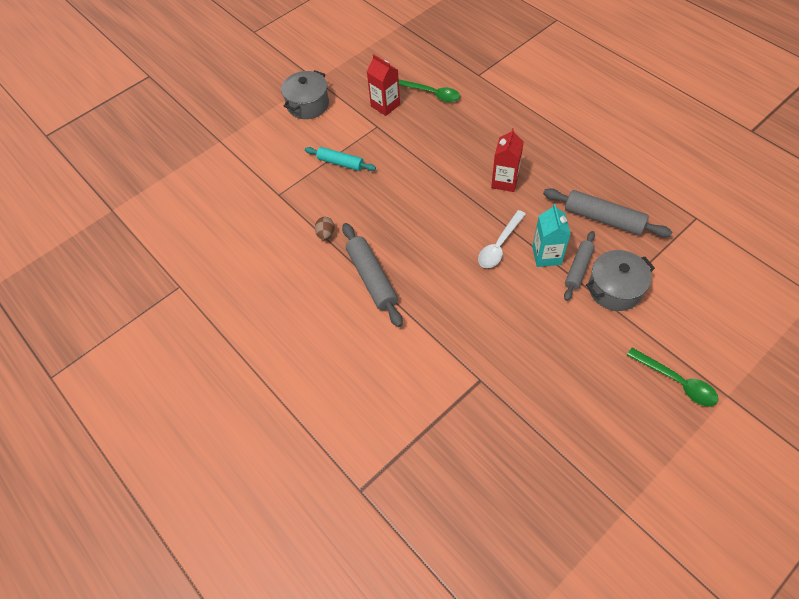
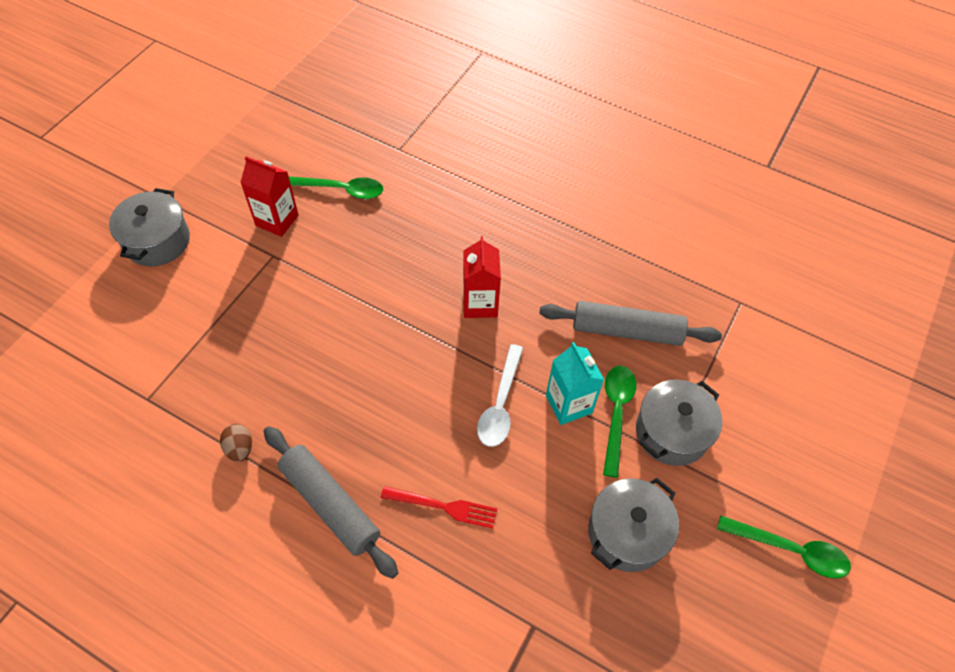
camera: 25 degrees left, 0 degrees up
turquoise rolling pin [305,147,376,171] -> none
grey rolling pin [564,231,595,301] -> green spoon [603,366,636,478]
none -> red fork [381,486,497,529]
none -> grey pot [589,477,679,572]

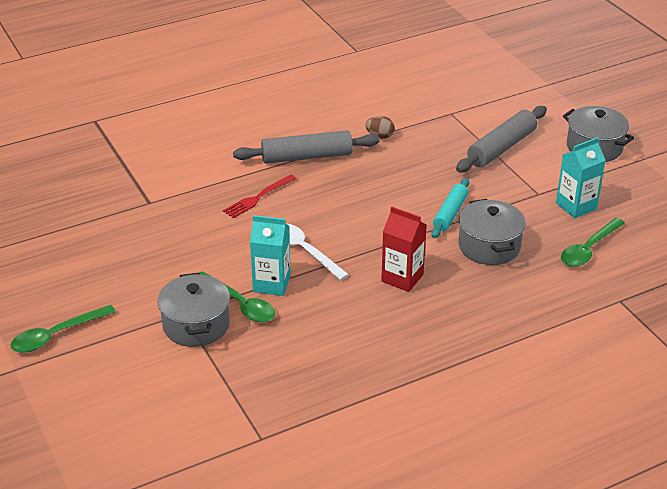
camera: 125 degrees right, 20 degrees down
red carton [240,156,299,237] -> turquoise carton [556,137,606,218]
grey rolling pin [539,301,722,346] -> grey rolling pin moved to [456,106,547,172]
grey pot [589,477,679,572] -> grey pot moved to [459,199,526,265]
none -> turquoise rolling pin [431,178,469,238]

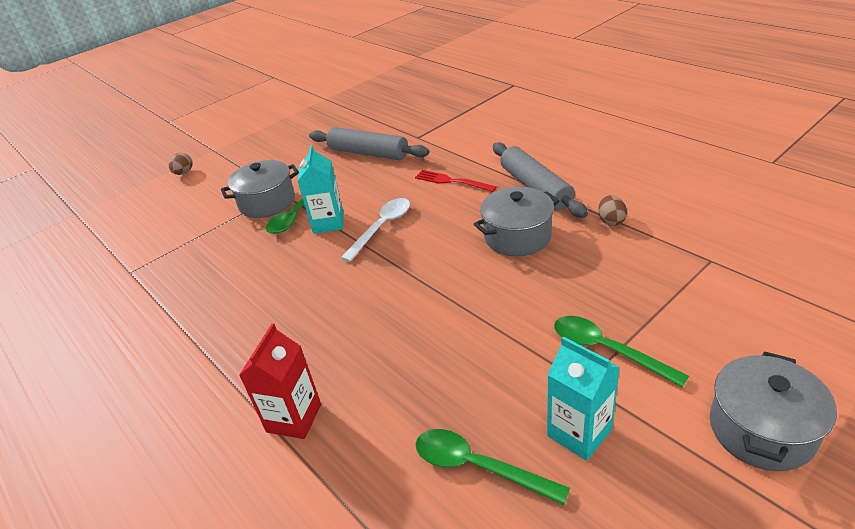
camera: 80 degrees right, 0 degrees up
green spoon [10,305,116,353] -> green spoon moved to [554,316,689,387]
red carton [381,207,427,292] -> red carton moved to [239,323,321,439]
turquoise rolling pin [431,178,469,238] -> none
grey rolling pin [456,106,547,172] -> grey rolling pin moved to [309,127,429,160]
grey pot [459,199,526,265] -> grey pot moved to [474,187,559,256]
none -> brown egg [169,153,193,175]

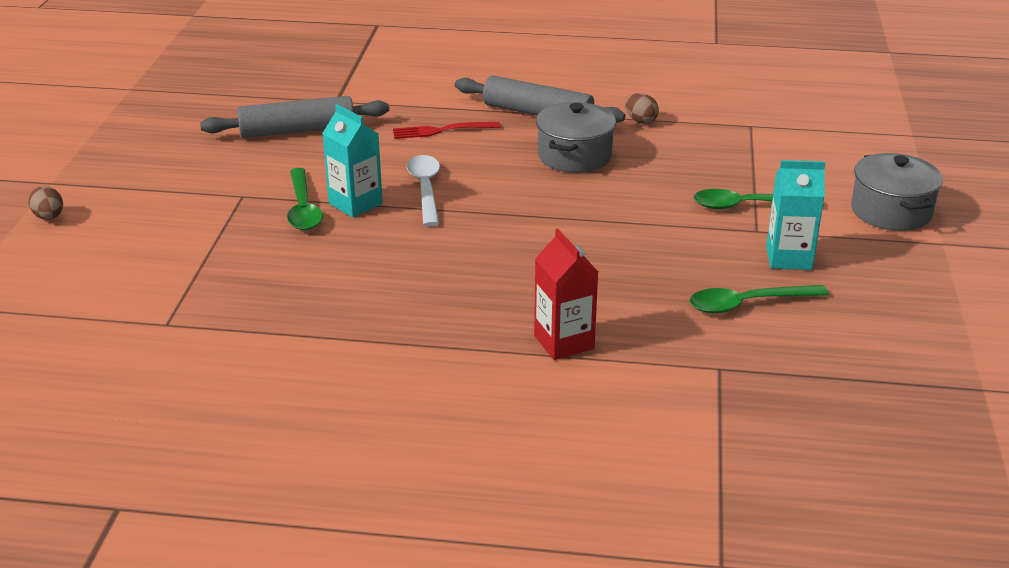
camera: 45 degrees left, 5 degrees down
grey pot [221,160,299,218] -> none

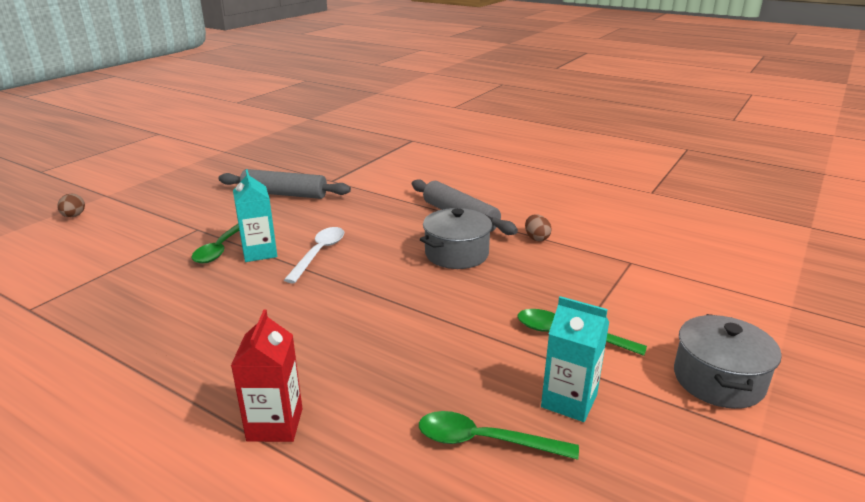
camera: 25 degrees right, 5 degrees down
red fork [393,122,500,139] -> none

